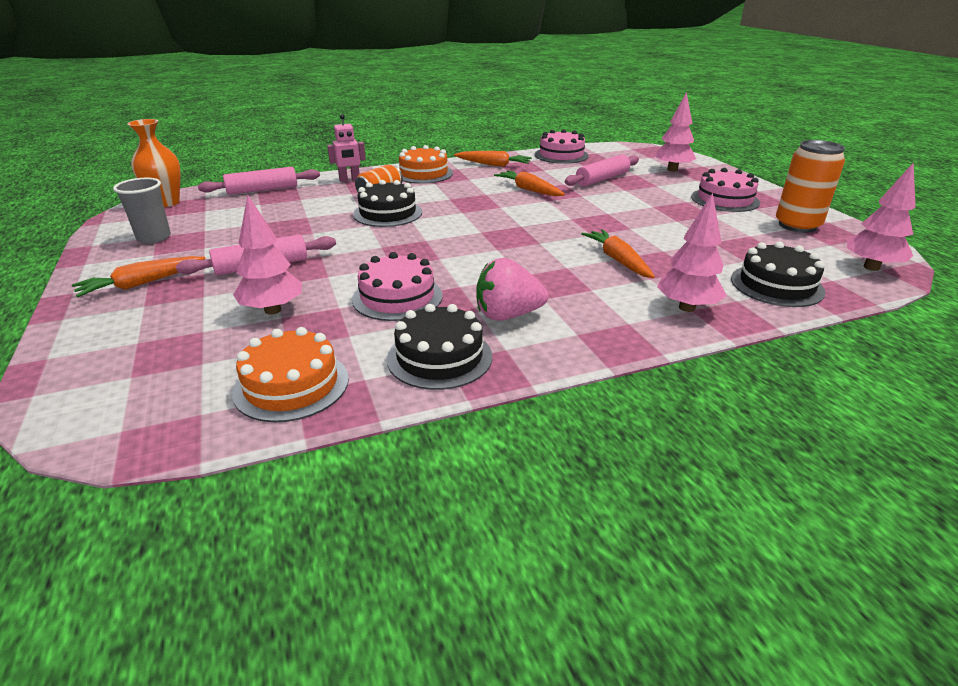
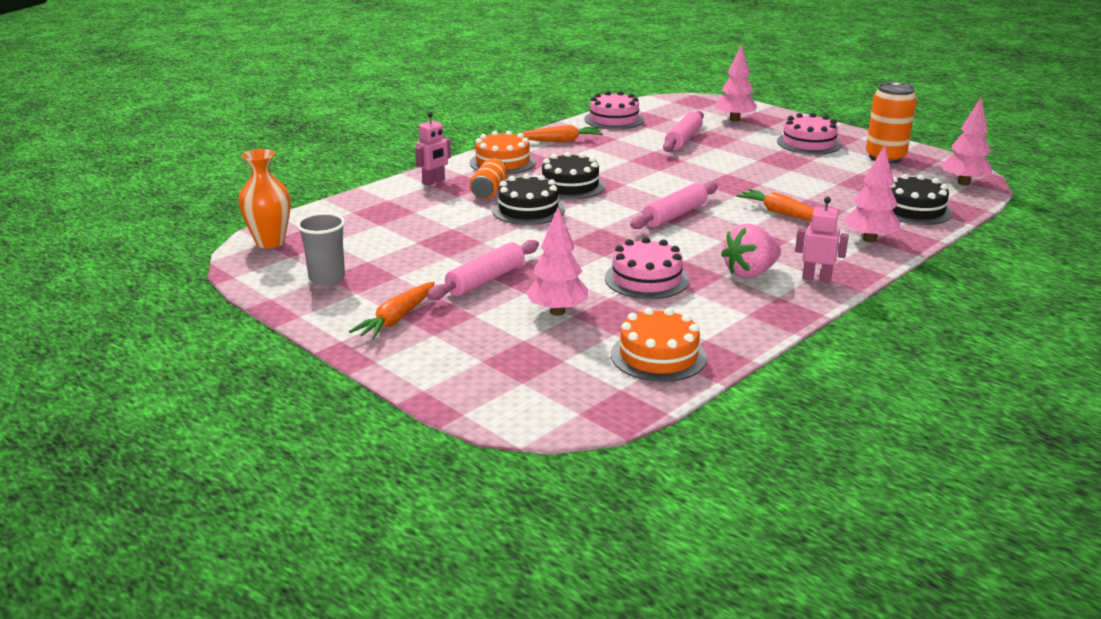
camera: 25 degrees left, 5 degrees down
pink rolling pin [198,167,320,195] -> pink rolling pin moved to [630,182,718,229]
black cake [387,304,492,390] -> black cake moved to [541,152,605,200]
orange carrot [494,170,565,196] -> none
none -> pink robot [795,197,849,283]

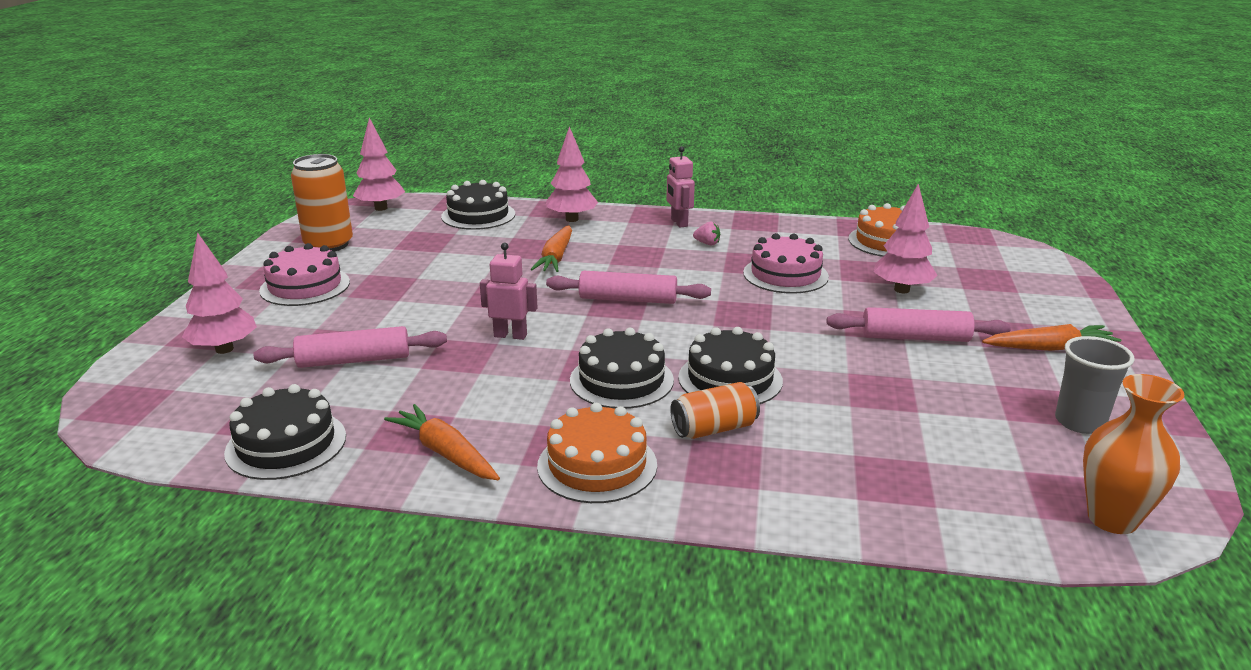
camera: 125 degrees left, 0 degrees up
pink robot [415,112,451,186] -> pink robot moved to [480,243,538,340]
pink cake [584,91,644,130] -> black cake [224,384,346,480]
pink strawberry [721,224,781,278] -> pink strawberry [693,222,720,245], size x0.46

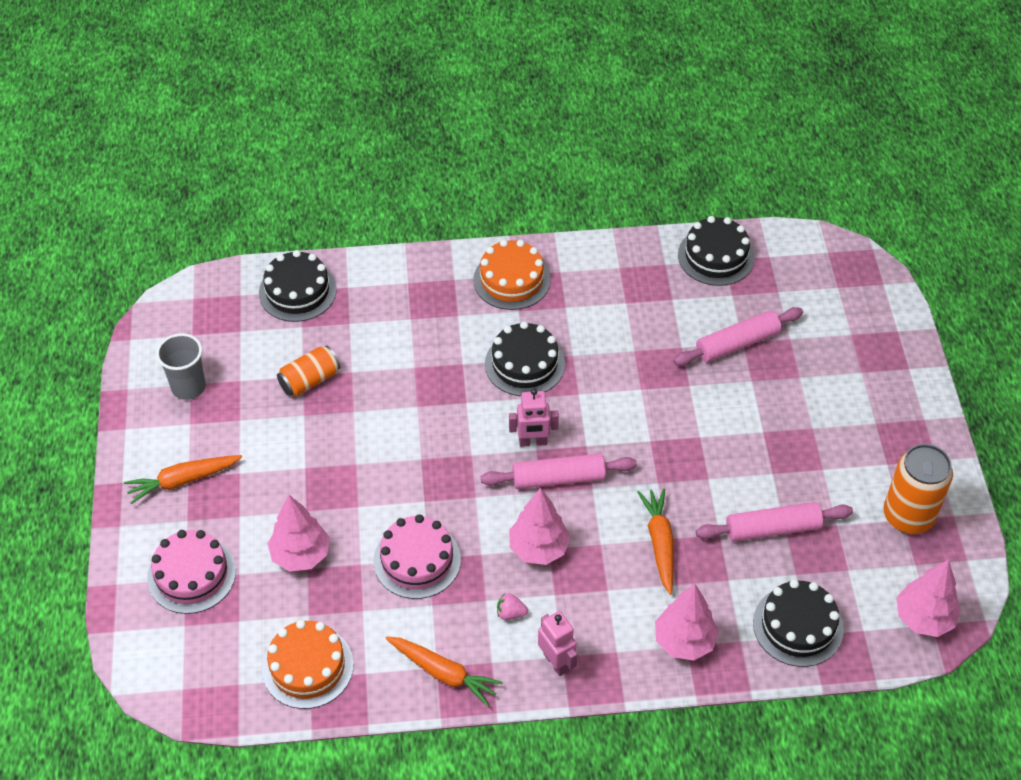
camera: 165 degrees right, 25 degrees up
pink tree [182,232,257,354] -> pink tree moved to [509,488,570,565]
pink cake [259,243,350,306] -> pink cake moved to [147,530,236,614]
orange carrot [384,404,500,480] -> orange carrot moved to [385,636,503,707]
pink robot [480,243,538,340] -> pink robot moved to [509,389,559,447]
orange can [670,382,760,439] -> orange can moved to [277,346,340,396]
black cake [678,327,783,404] -> black cake moved to [259,250,337,322]
pink rolling pin [827,307,1011,342] -> pink rolling pin moved to [696,502,853,542]
orange vase [1083,374,1184,534] -> none

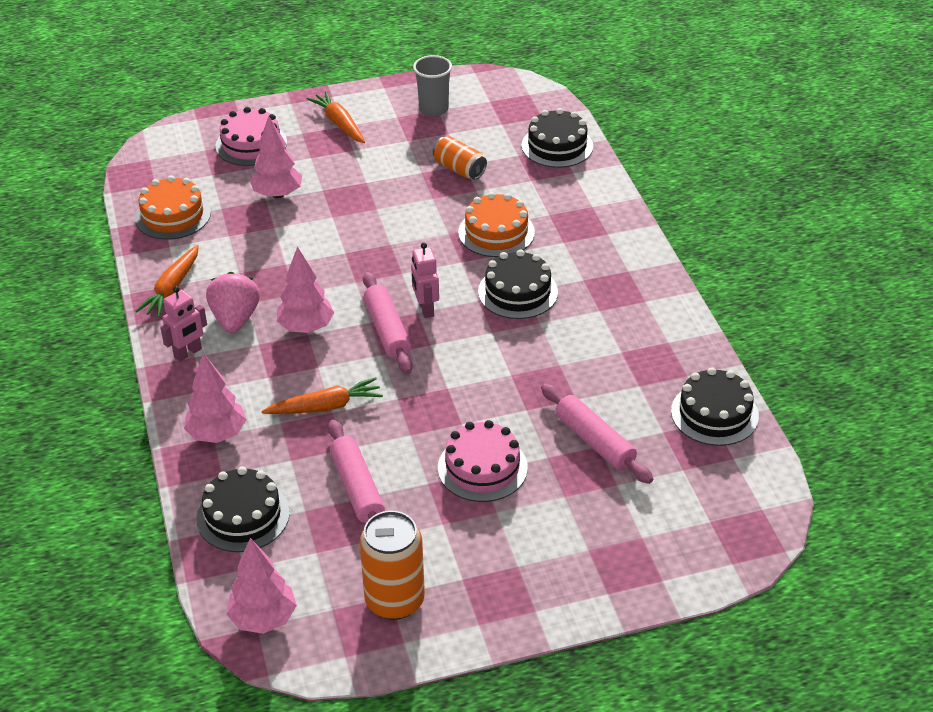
camera: 80 degrees right, 10 degrees down
pink cake [373,514,461,599] -> pink cake moved to [438,420,528,502]
orange cake [473,240,551,310] -> orange cake moved to [458,192,535,257]
pink strawberry [497,593,528,620] -> pink strawberry [206,272,260,333], size x2.16

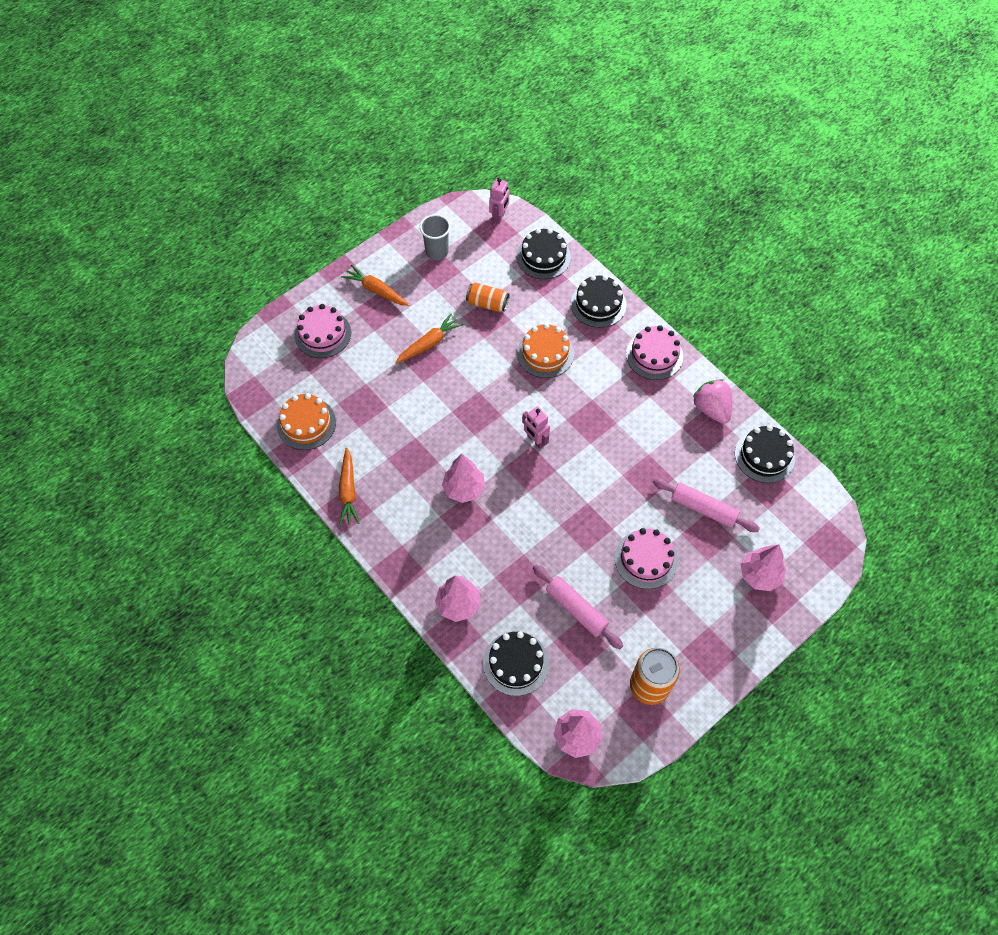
camera: 25 degrees left, 20 degrees up
pink robot [160,286,207,362] -> pink robot moved to [489,178,509,224]
pink strawberry [206,272,260,333] -> pink strawberry moved to [693,379,732,424]
pink tree [250,116,302,199] -> pink tree moved to [741,544,786,591]
orange carrot [261,377,383,414] -> orange carrot moved to [395,313,463,364]
pink rolling pin [363,272,413,374] -> none
black cake [478,250,558,319] -> black cake moved to [571,275,626,328]
none -> pink cake [626,325,683,380]

